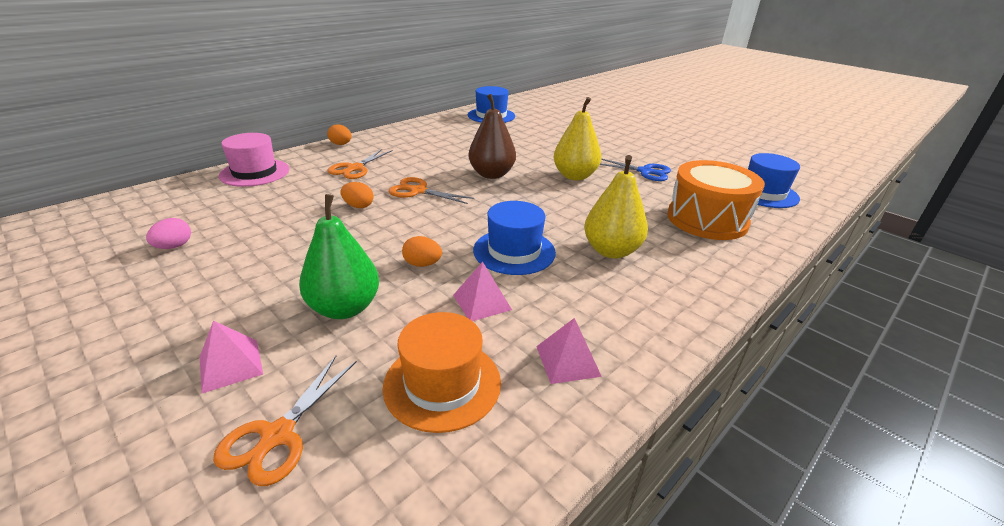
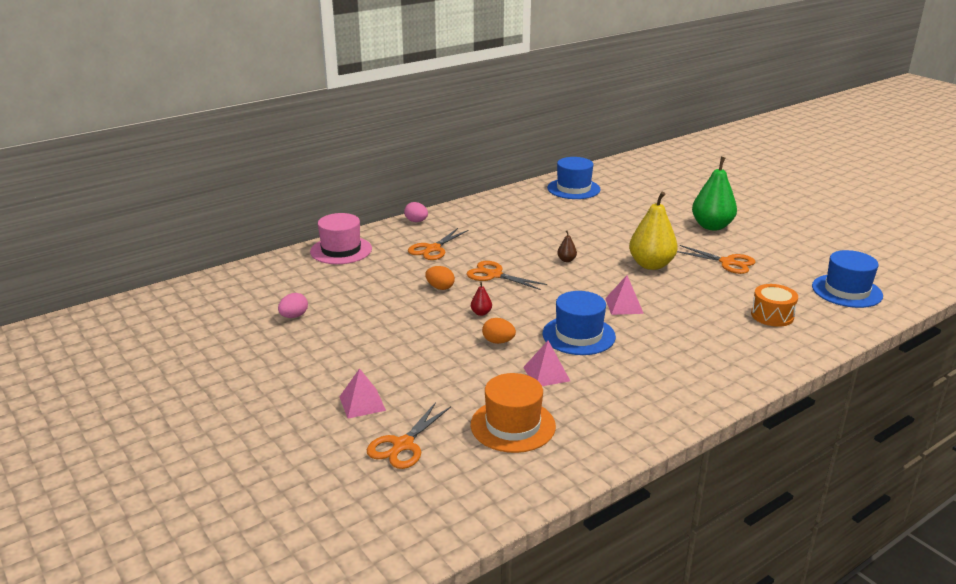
camera: 10 degrees right, 5 degrees down
green pear [299,194,379,319] -> green pear moved to [692,157,737,231]
orange egg [327,124,352,145] -> pink egg [404,202,428,222]
brown pear [469,94,516,179] -> brown pear [557,230,577,262], size x0.42
pink pyramid [536,318,602,384] -> pink pyramid moved to [605,275,644,315]
yellow pear [584,155,648,259] -> none
blue scissors [600,158,671,181] -> orange scissors [677,245,756,274]
orange drum [667,160,765,240] -> orange drum [751,284,798,327], size x0.55
none -> red pear [471,282,492,316]

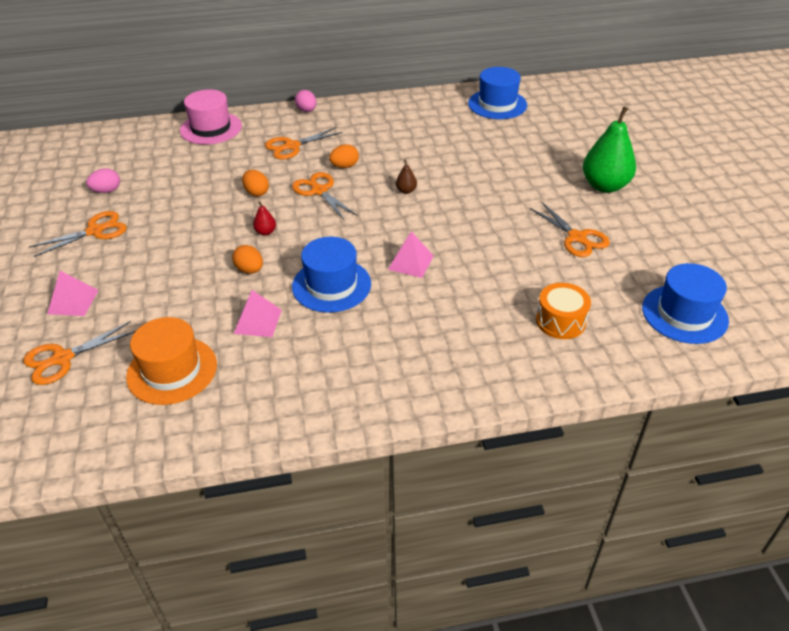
camera: 25 degrees right, 15 degrees up
yellow pear [629,192,678,270] -> none
none -> orange scissors [29,211,127,257]
none -> orange egg [329,144,359,168]

